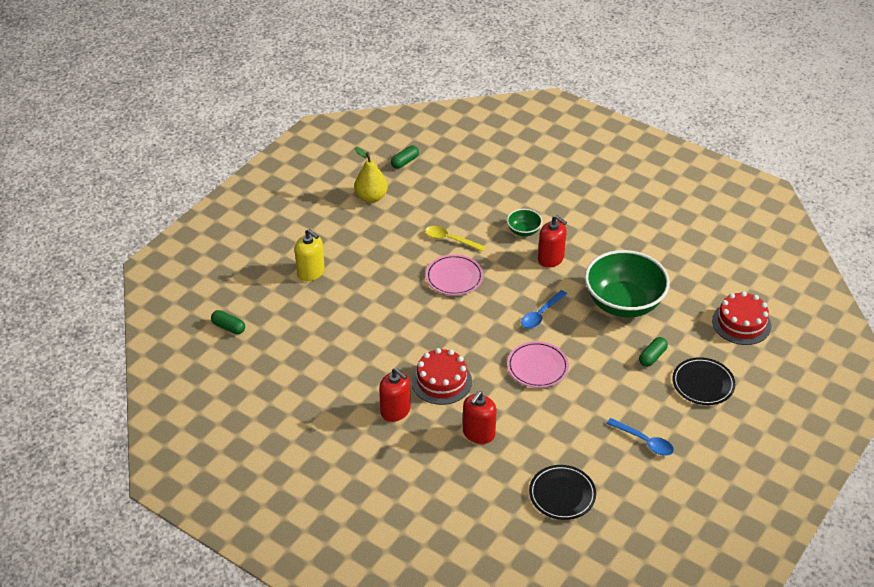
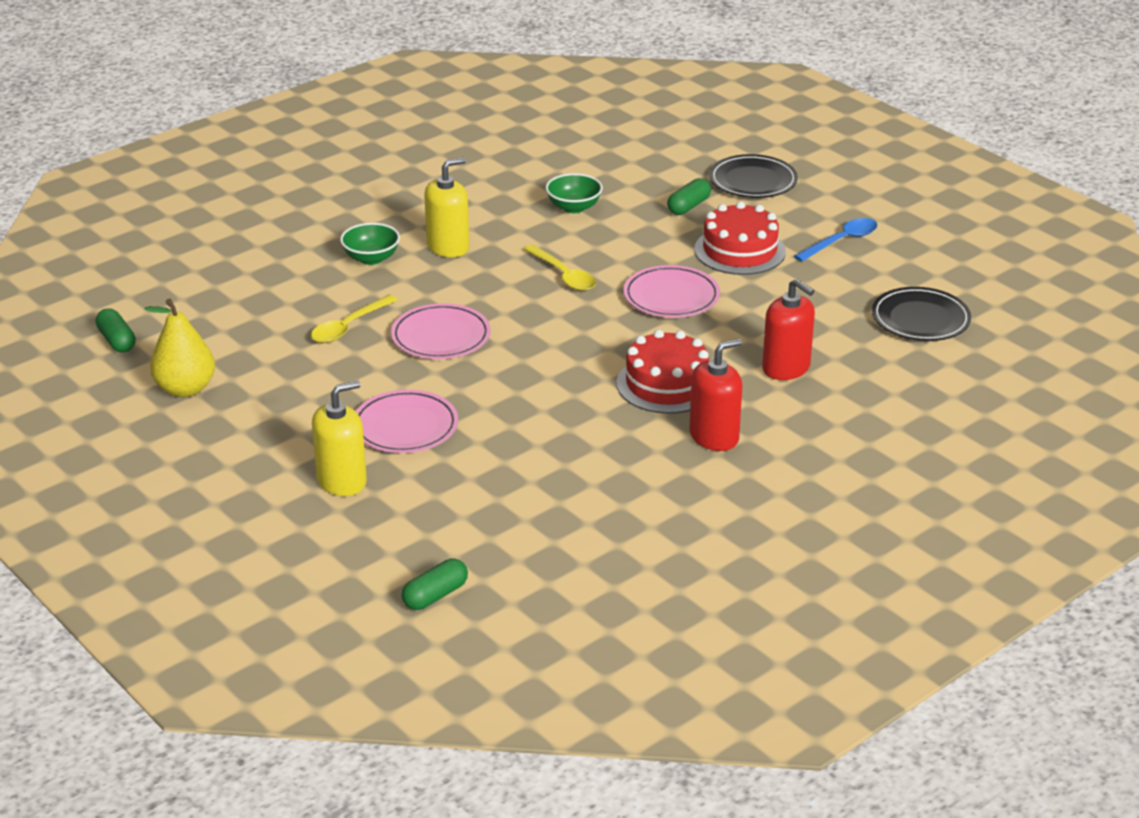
camera: 75 degrees left, 10 degrees down
blue spoon [521,290,567,328] -> yellow spoon [524,244,596,291]
red soap dispenser [538,215,567,268] -> yellow soap dispenser [424,157,469,257]
green bowl [585,250,670,317] -> green bowl [546,173,603,213], size x0.45
green capsule [639,337,668,367] -> green capsule turned 75 degrees clockwise [667,178,711,215]
red cake [712,291,771,345] -> red cake moved to [694,201,786,275]
none -> pink plate [356,390,458,453]

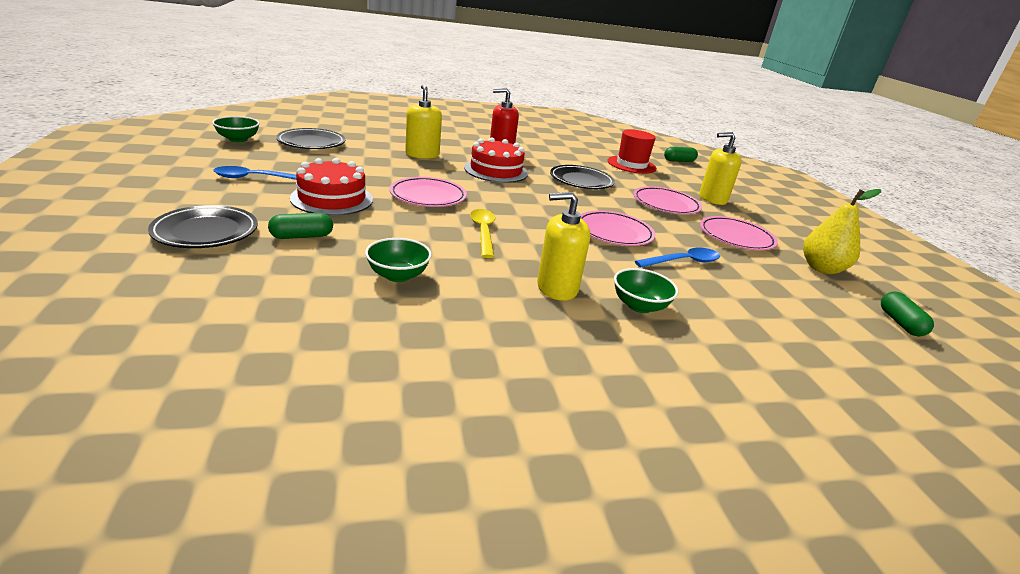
camera: 155 degrees left, 5 degrees down
yellow spoon [311,295,398,343] -> blue spoon [635,248,720,268]
red soap dispenser [762,279,815,380] -> yellow soap dispenser [405,85,442,159]
none -> green bowl [212,116,260,142]
none -> black plate [550,165,615,189]
none -> red hat [608,129,657,174]
none -> pink plate [700,216,778,250]

